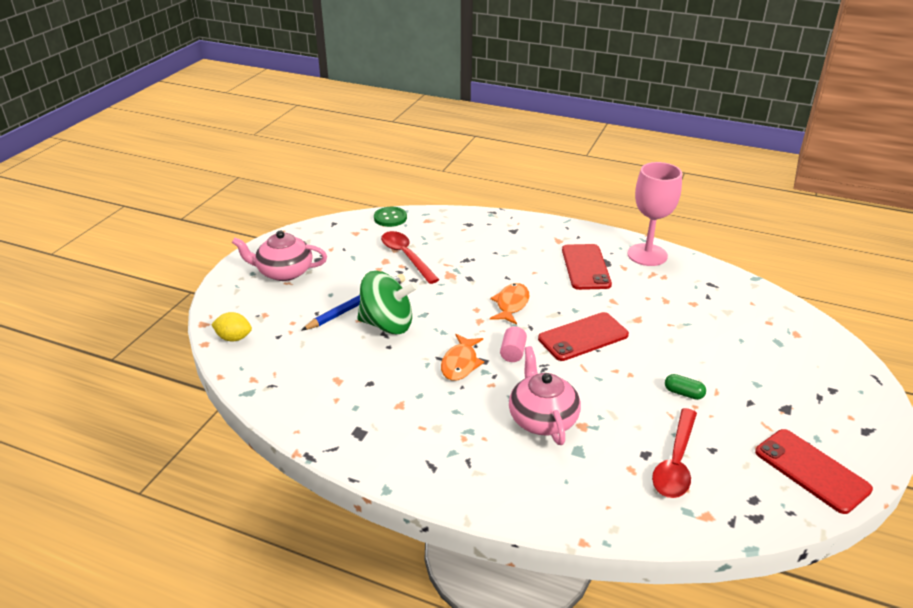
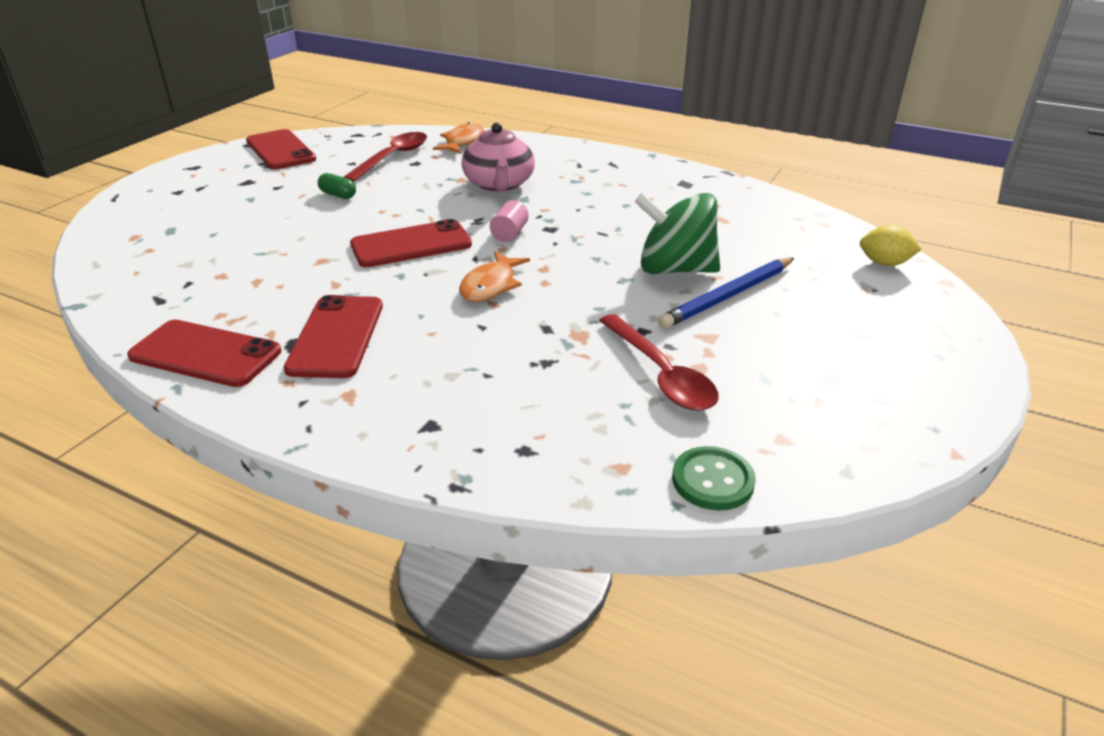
camera: 175 degrees left, 0 degrees up
pink teapot [232,230,327,281] -> none
orange fish [441,334,484,381] -> orange fish moved to [433,122,484,154]
pink goblet [627,162,682,266] -> red phone [127,320,281,387]

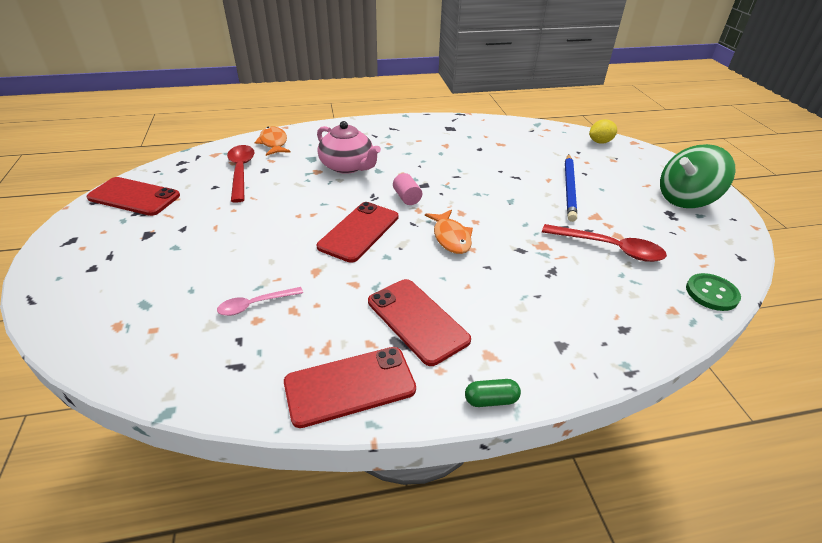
camera: 40 degrees left, 5 degrees up
green capsule [318,173,356,199] -> green capsule moved to [465,379,521,407]
green spinning top [634,193,720,274] -> green spinning top moved to [660,144,736,208]
none -> pink spoon [217,287,303,316]

